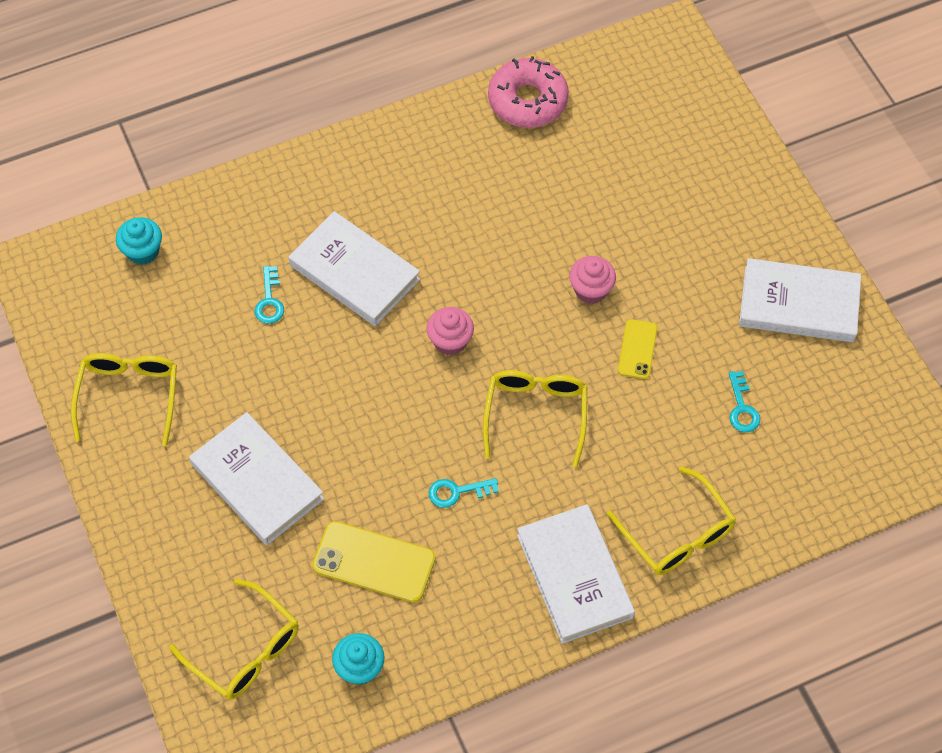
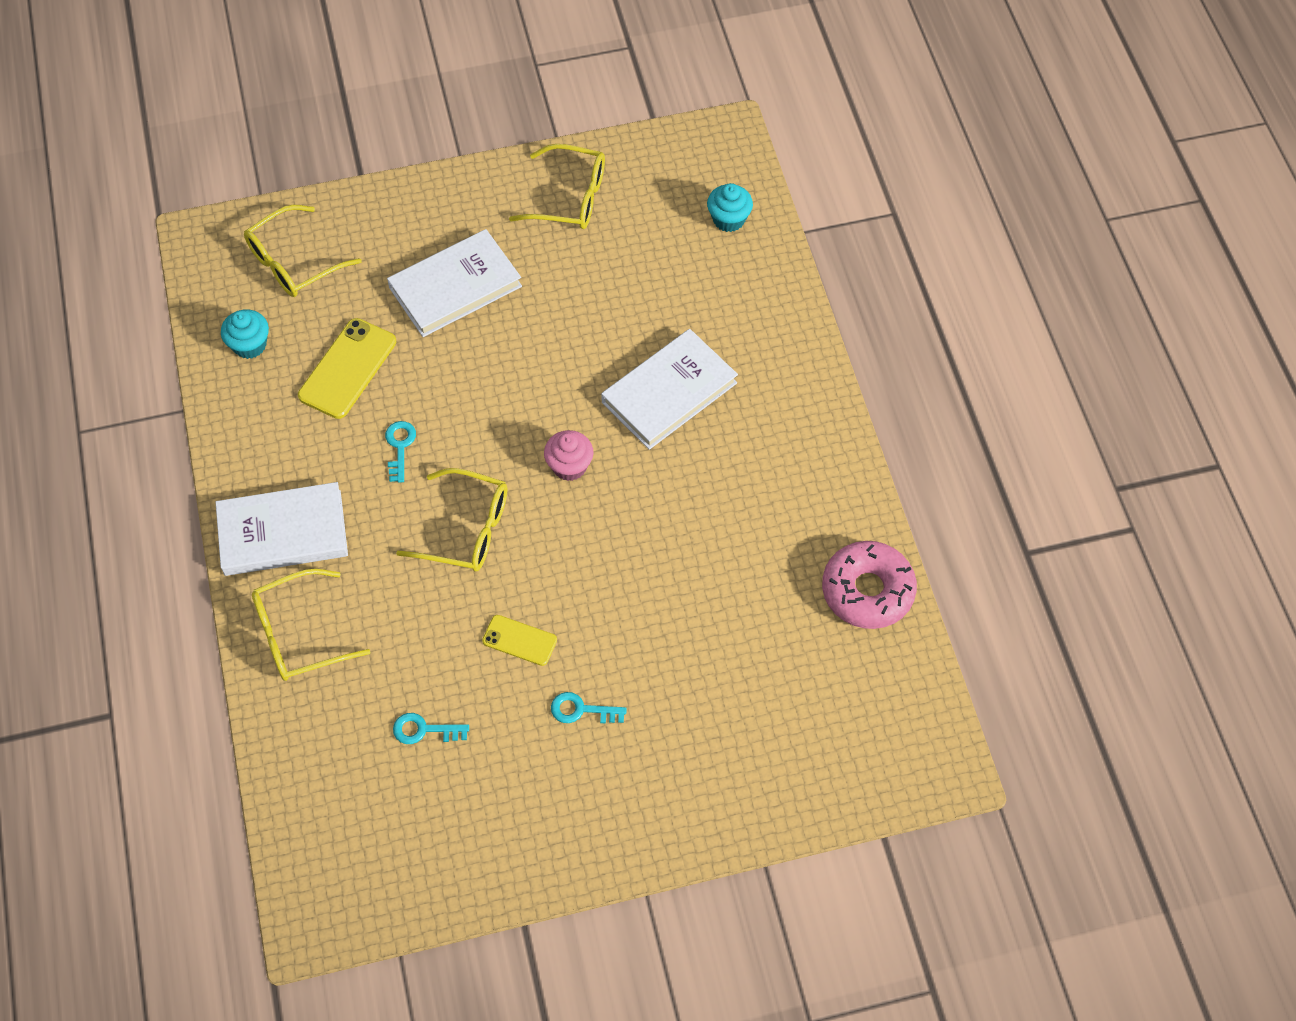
camera: 100 degrees right, 0 degrees up
turquoise key [255,266,284,324] -> turquoise key moved to [551,692,627,723]
pink cupcake [569,256,616,304] -> none
white book [739,258,861,342] -> none

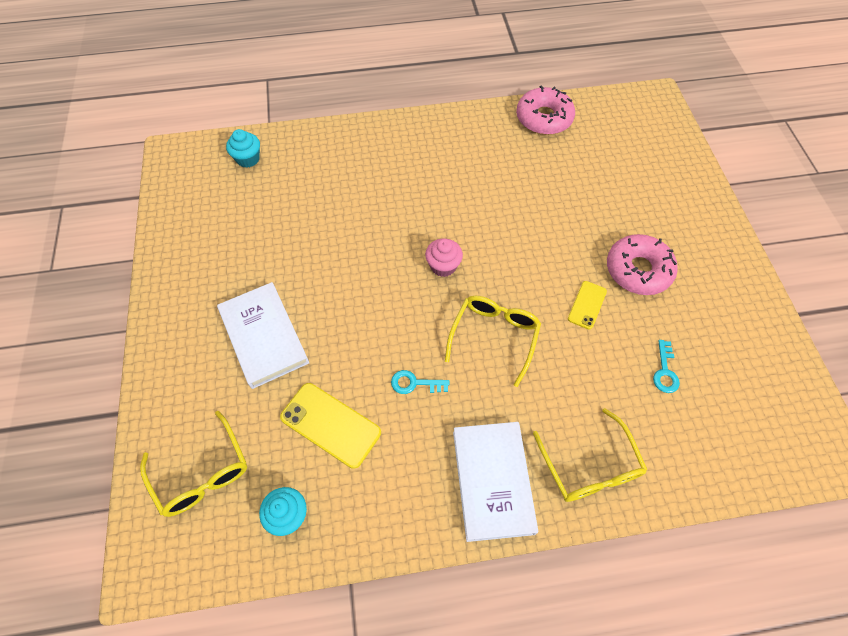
camera: 85 degrees left, 0 degrees up
yellow glasses [509,144,605,229] -> none
turquoise key [551,692,627,723] -> pink donut [607,234,678,295]
white book [601,329,738,450] -> none

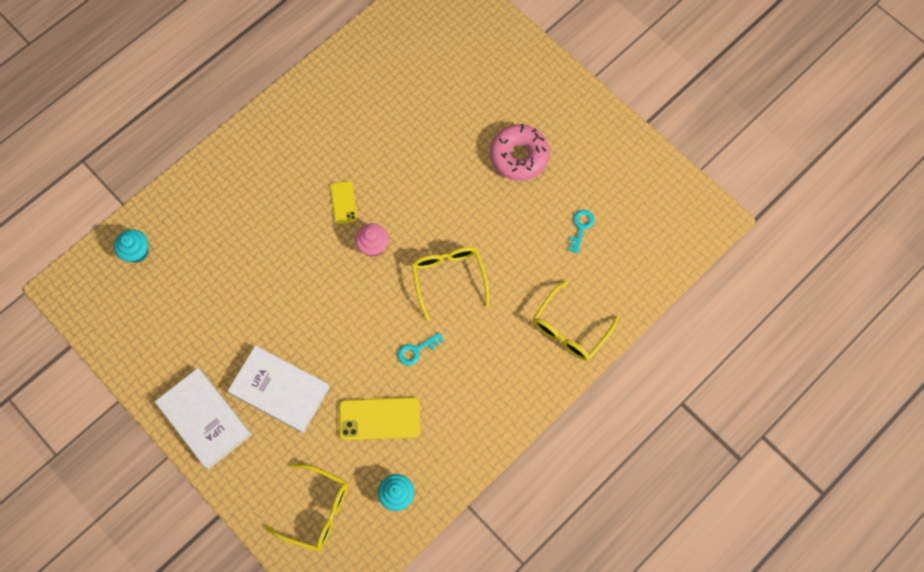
camera: 35 degrees left, 10 degrees up
white book [453,422,538,542] -> white book moved to [155,368,251,469]
pink donut [516,86,575,135] -> none
yellow glasses [533,408,648,502] -> yellow glasses turned 90 degrees clockwise [533,281,619,361]
yellow phone [568,281,607,330] -> yellow phone moved to [330,181,357,224]
turquoise key [653,340,680,393] -> turquoise key turned 135 degrees counterclockwise [569,210,594,254]

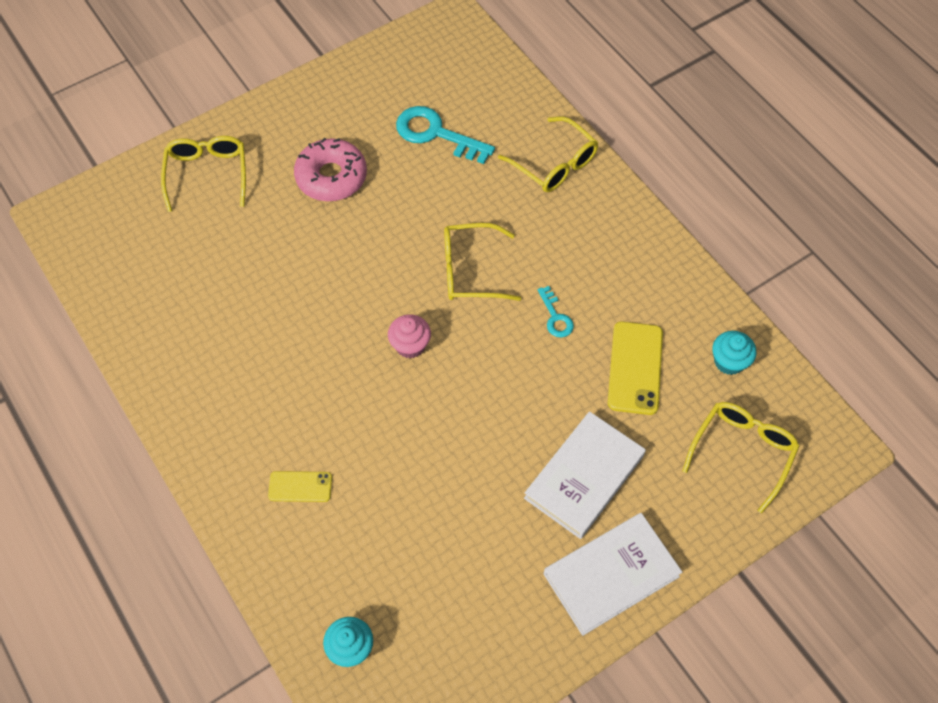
camera: 80 degrees left, 10 degrees down
yellow phone [330,181,357,224] -> yellow phone moved to [268,471,332,502]
turquoise key [569,210,594,254] -> turquoise key [396,106,495,164], size x1.90
none -> yellow glasses [161,136,246,212]

